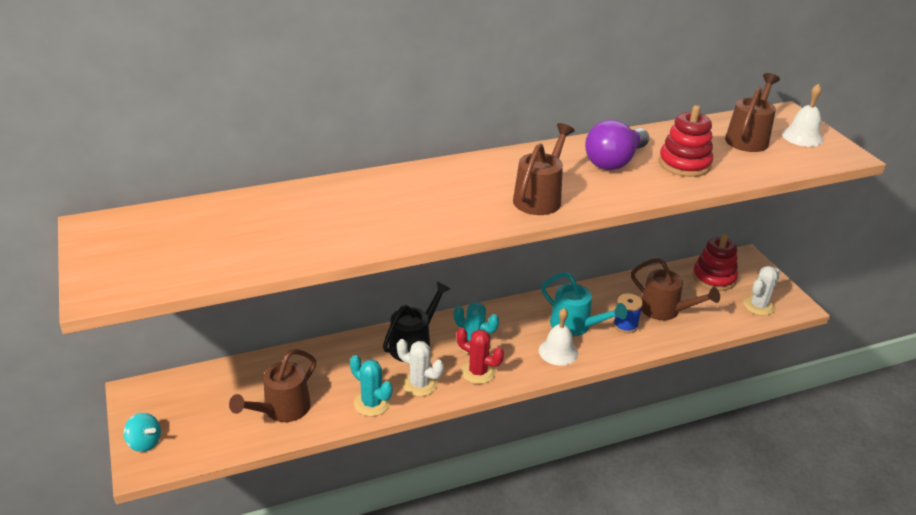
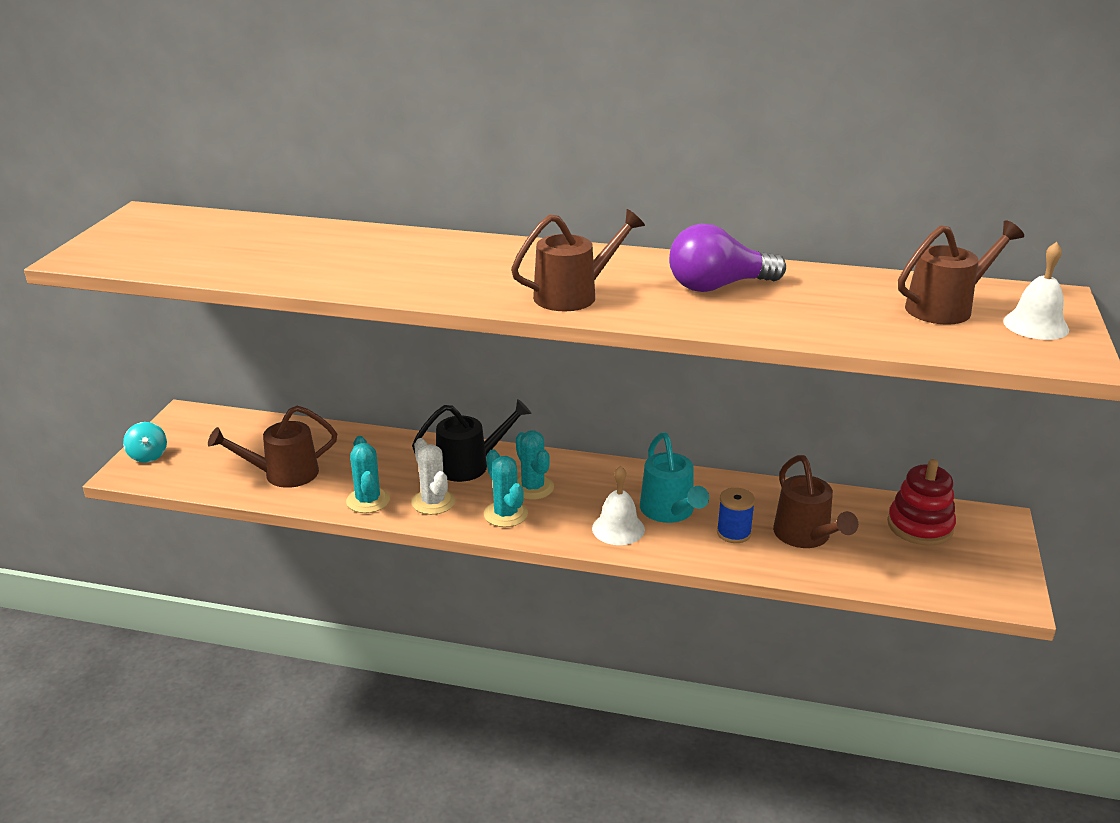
camera: 35 degrees right, 5 degrees down
red cactus [456,328,504,384] -> turquoise cactus [484,449,528,527]
red stacking toy [659,105,713,177] -> none
white cactus [743,266,781,316] -> none

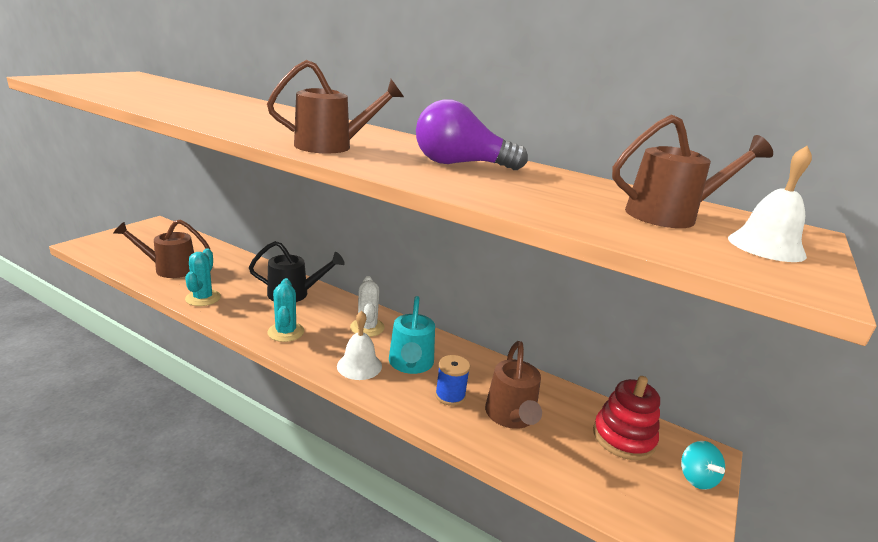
camera: 15 degrees right, 5 degrees down
turquoise spinning top [123,422,167,463] -> turquoise spinning top moved to [681,441,725,490]
white cactus [412,438,455,515] -> white cactus moved to [350,276,385,337]
turquoise cactus [516,430,554,500] -> none

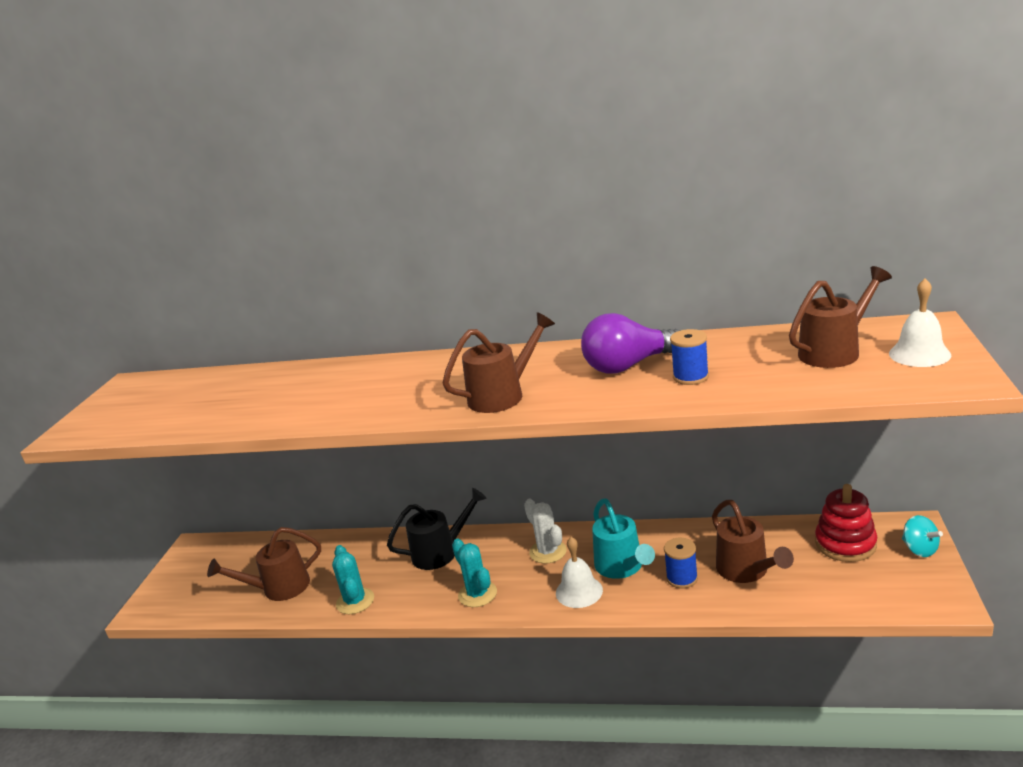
camera: 15 degrees left, 0 degrees up
none -> blue spool [670,329,709,385]

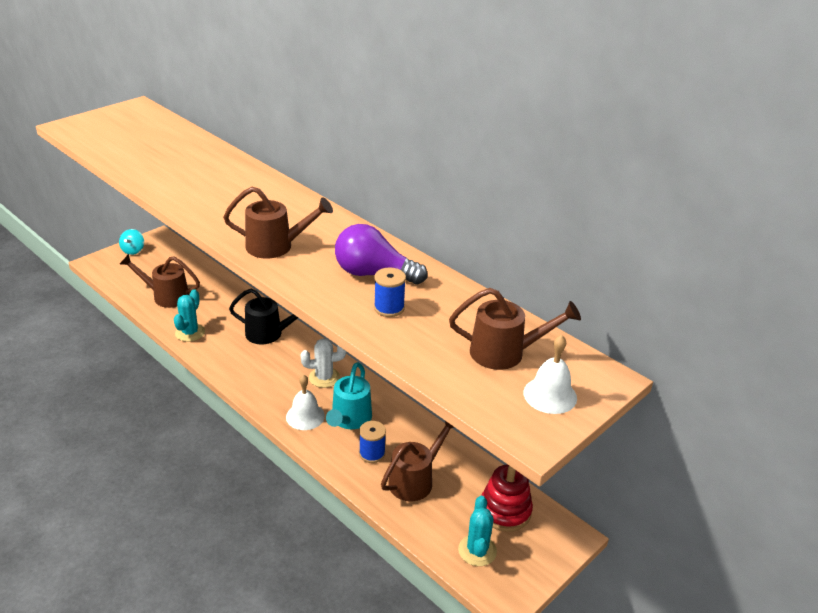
camera: 30 degrees right, 10 degrees up
turquoise cactus [452,539,497,607] -> turquoise cactus moved to [458,496,497,566]
white cactus [524,499,567,564] -> white cactus turned 75 degrees clockwise [300,339,347,388]
brown watering can [712,500,794,583] -> brown watering can turned 150 degrees counterclockwise [381,421,454,501]
turquoise spinning top [902,515,943,557] -> turquoise spinning top moved to [119,229,144,255]

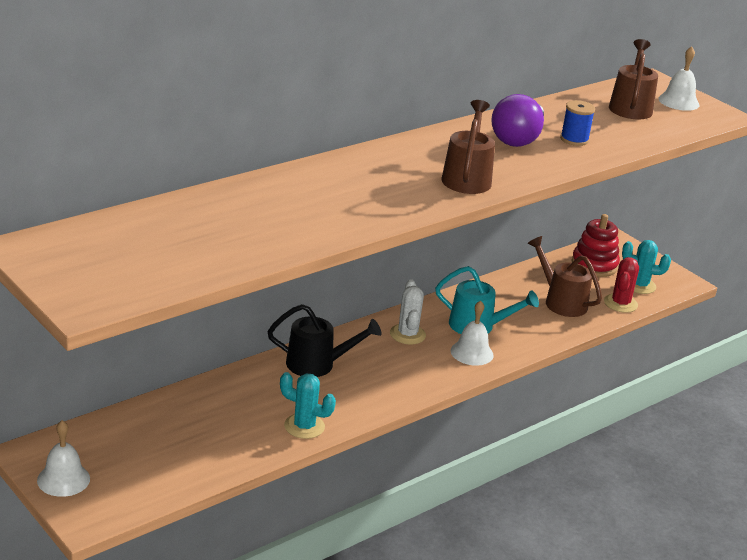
camera: 85 degrees left, 5 degrees down
turquoise spinning top [119,229,144,255] -> white bell [37,420,90,497]
brown watering can [120,254,200,308] -> none
black watering can [229,289,298,345] -> black watering can turned 75 degrees clockwise [268,304,382,377]
blue spool [359,421,386,463] -> none
none -> red cactus [604,257,639,313]

